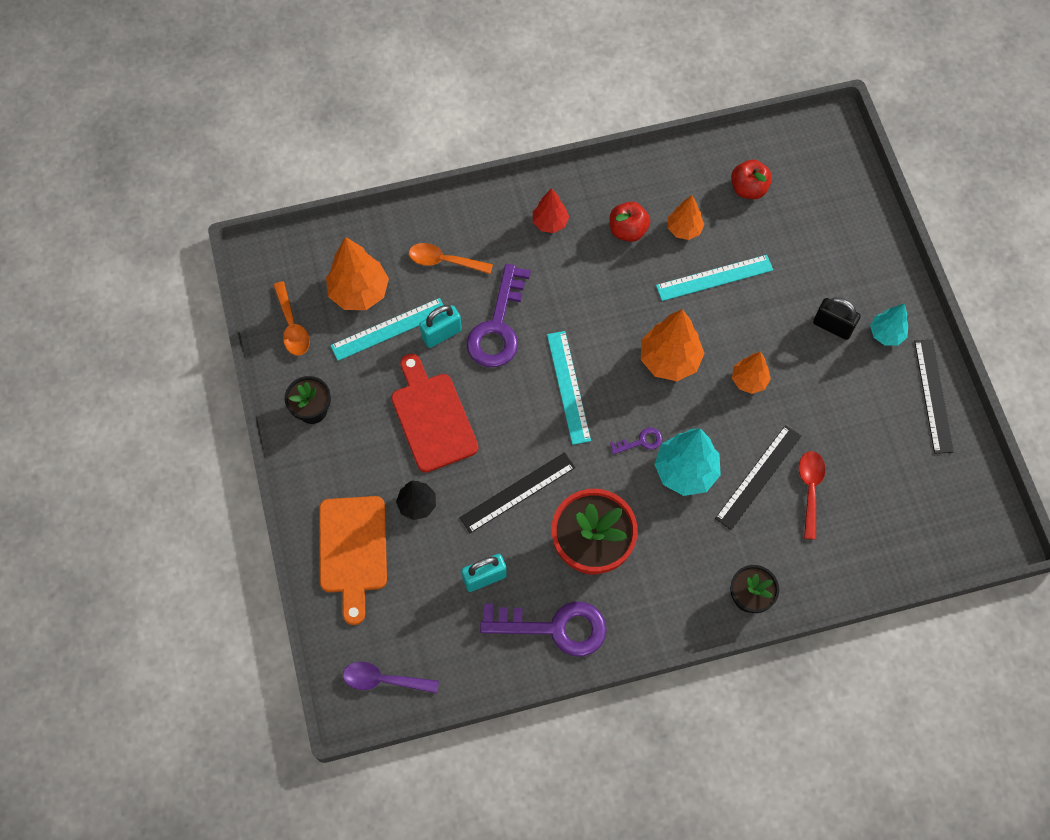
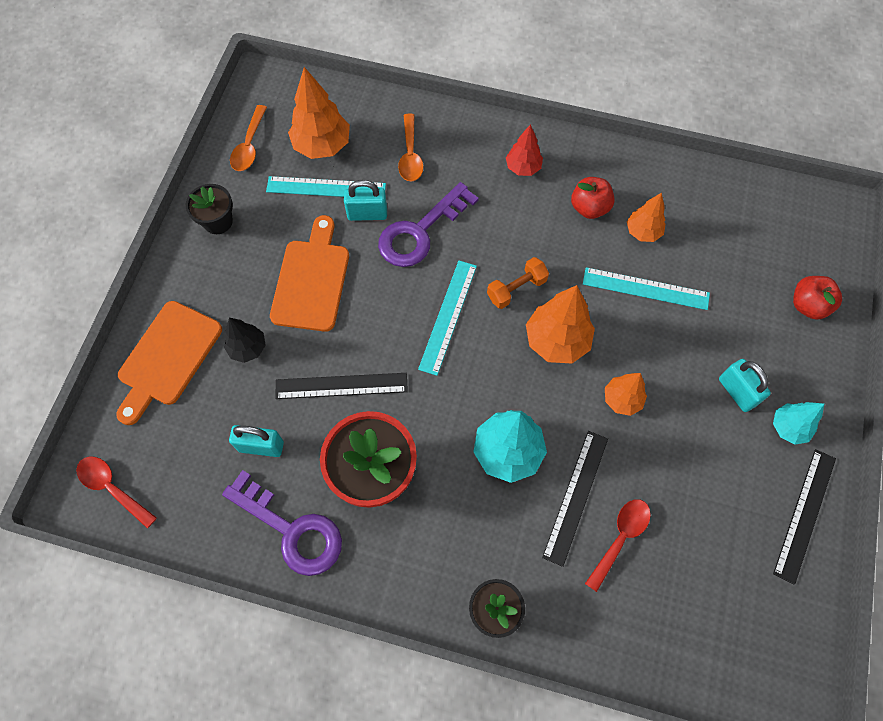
camera: 30 degrees right, 0 degrees up
purple spoon [343,662,439,693] -> red spoon [76,457,157,528]
red cutting board [391,354,479,473] -> orange cutting board [270,215,349,332]
orange spoon [409,243,493,274] -> orange spoon turned 135 degrees counterclockwise [398,113,423,182]
purple key [610,428,662,455] -> none
black ruler [715,425,801,530] -> black ruler turned 45 degrees counterclockwise [542,431,608,567]
red apple [731,160,772,199] -> red apple moved to [793,276,842,320]
black padlock [813,297,861,340] -> turquoise padlock [719,359,771,412]
none -> orange dumbbell [487,257,549,309]

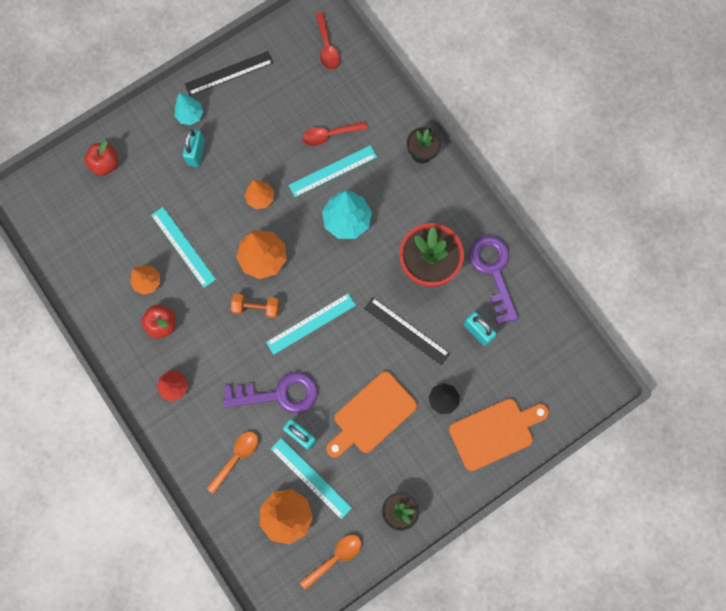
camera: 140 degrees left, 10 degrees up
red spoon [76,457,157,528] -> red spoon moved to [316,12,340,70]
black ruler [542,431,608,567] -> turquoise ruler [289,145,377,197]

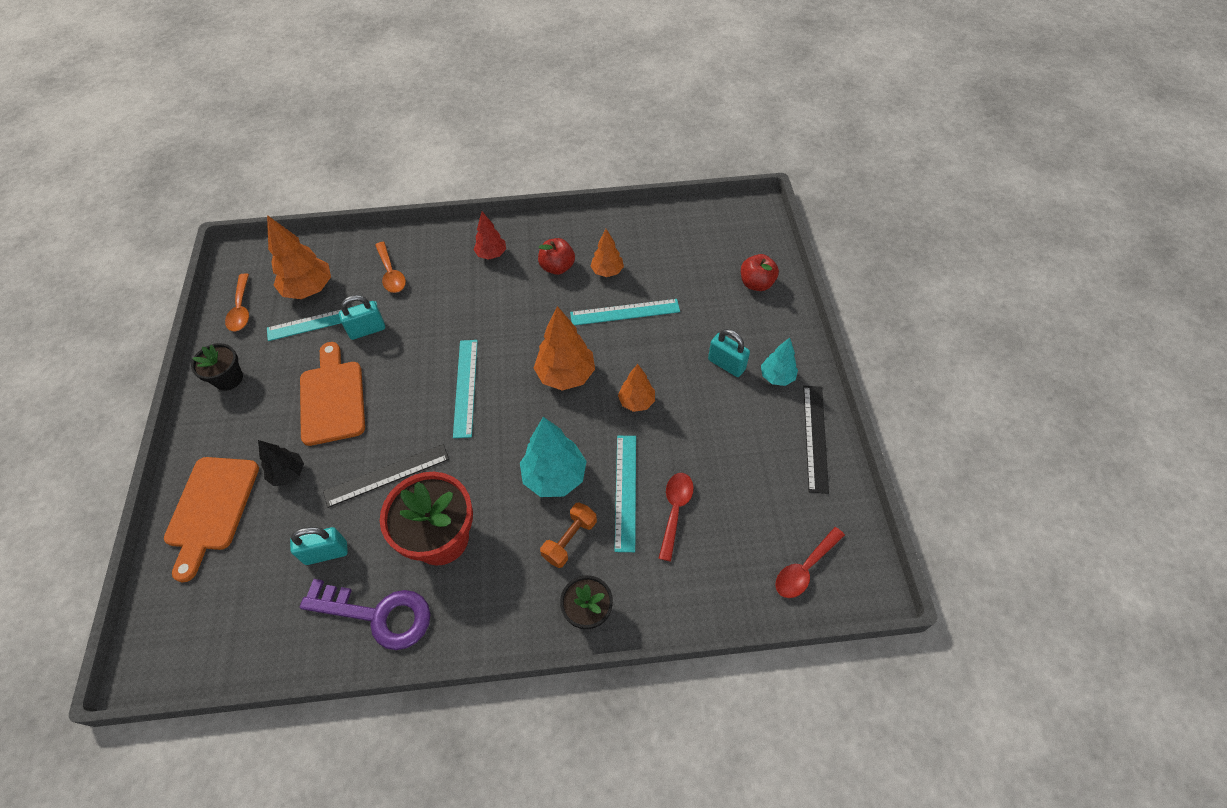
camera: 120 degrees right, 20 degrees down
purple key [223,372,317,414] -> none
orange dumbbell [231,294,279,318] -> orange dumbbell moved to [540,502,597,568]
red spoon [316,12,340,70] -> red spoon turned 60 degrees counterclockwise [775,527,845,598]

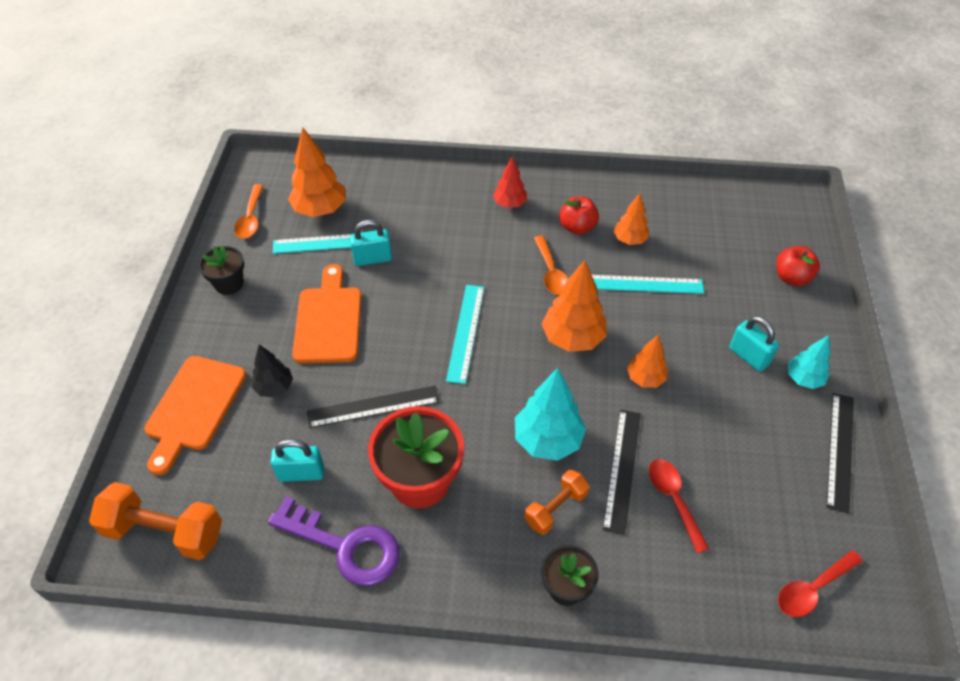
camera: 10 degrees right, 5 degrees down
orange spoon [375,242,406,293] -> orange spoon moved to [534,235,568,295]
turquoise ruler [614,436,636,552] -> black ruler [603,410,641,535]
red spoon [658,473,694,561] -> red spoon turned 45 degrees counterclockwise [649,459,709,553]
none -> orange dumbbell [89,482,222,560]

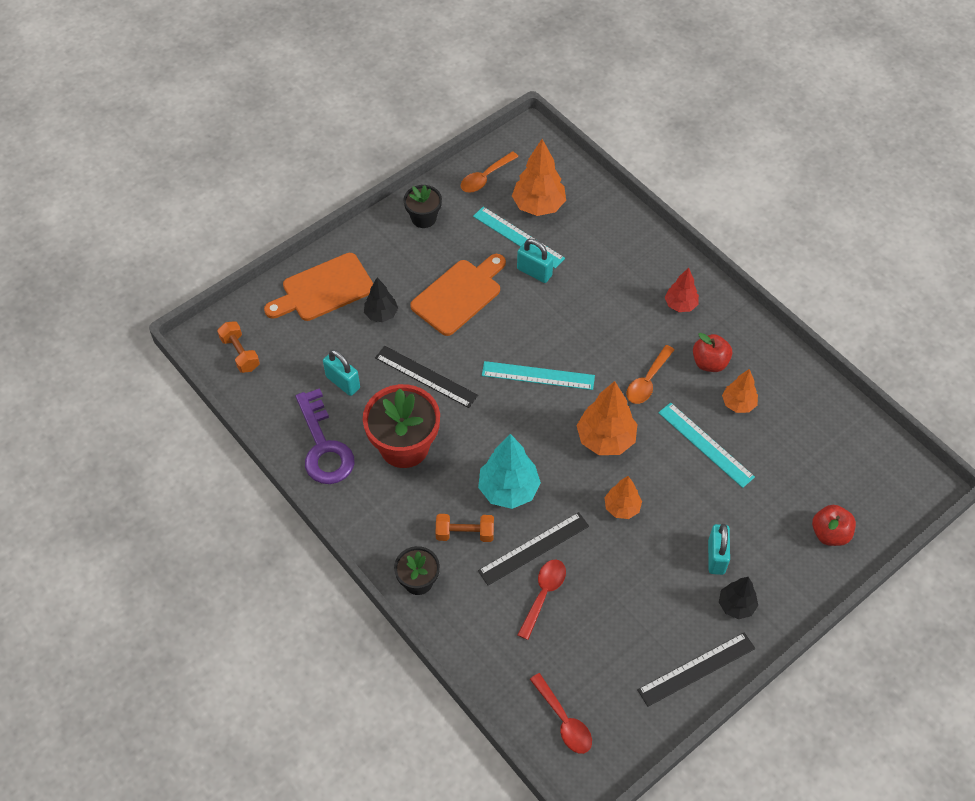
camera: 45 degrees right, 5 degrees up
orange dumbbell [89,482,222,560] -> orange dumbbell [217,321,260,373], size x0.60
turquoise ruler [446,285,484,384] -> turquoise ruler turned 45 degrees clockwise [482,361,595,390]
red spoon [778,550,863,617] -> red spoon turned 135 degrees counterclockwise [530,673,592,754]
turquoise tree [788,335,830,389] -> black tree [719,577,758,619]

